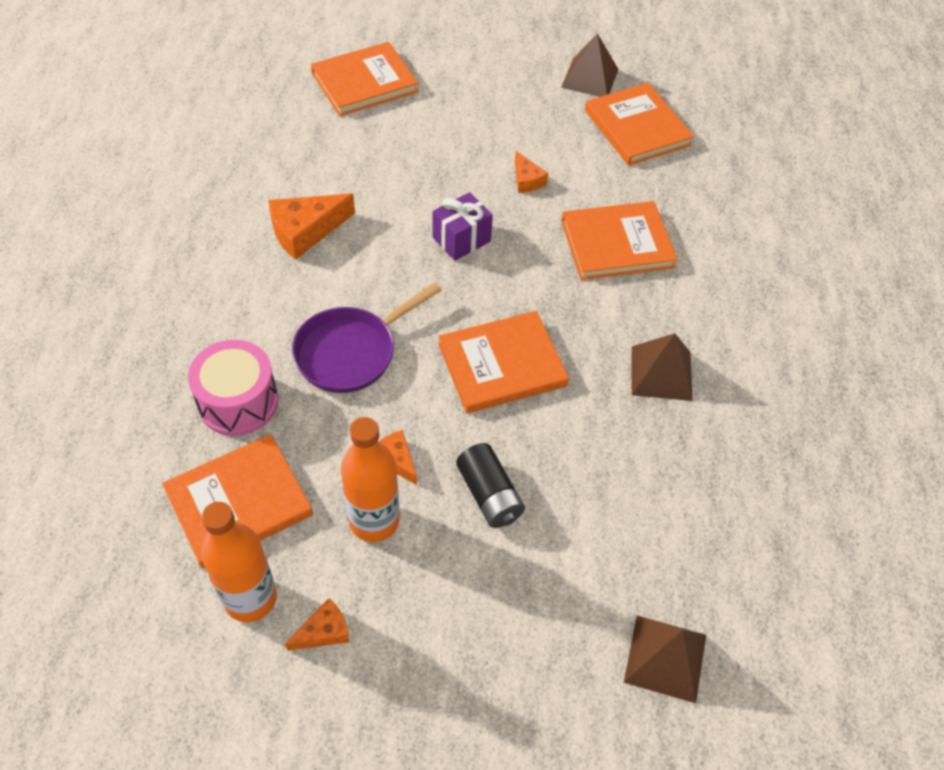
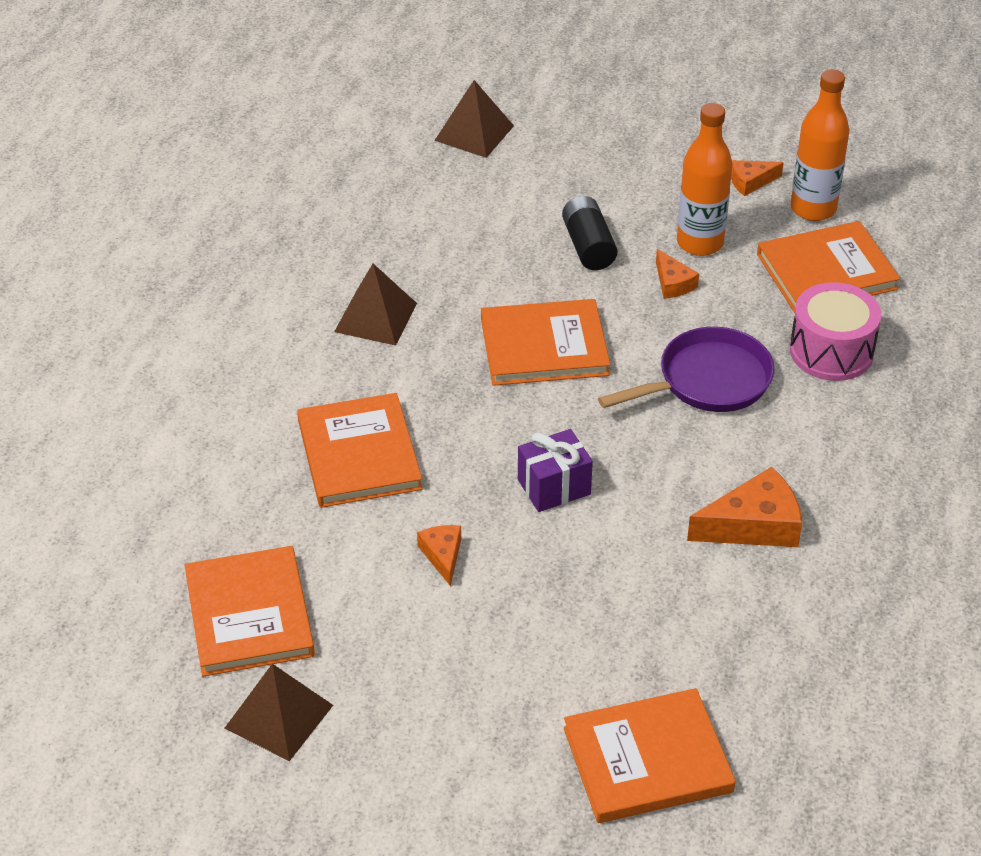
camera: 165 degrees left, 10 degrees down
orange book [561,201,678,280] -> orange book turned 75 degrees clockwise [297,393,423,508]

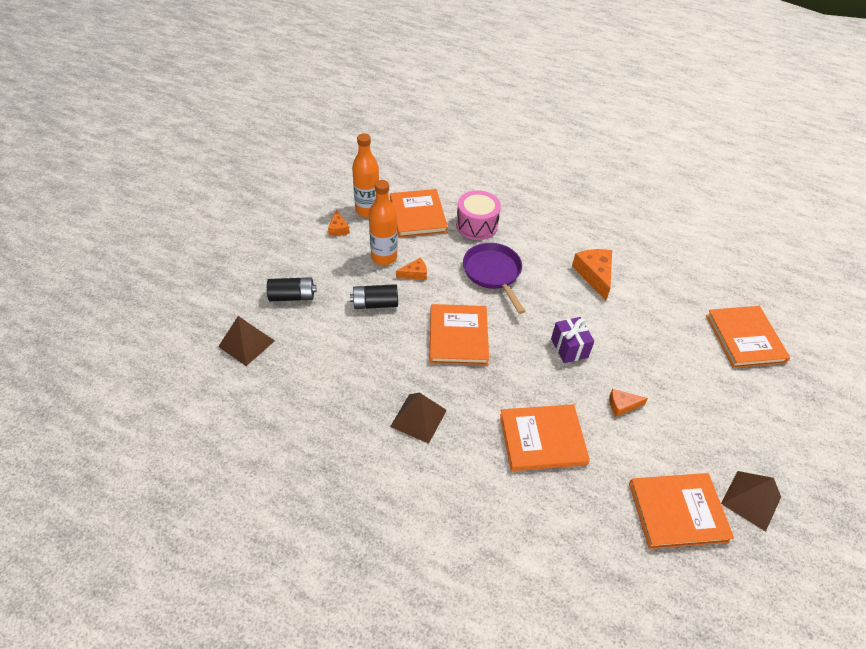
camera: 85 degrees left, 5 degrees up
none -> black battery [267,277,316,301]

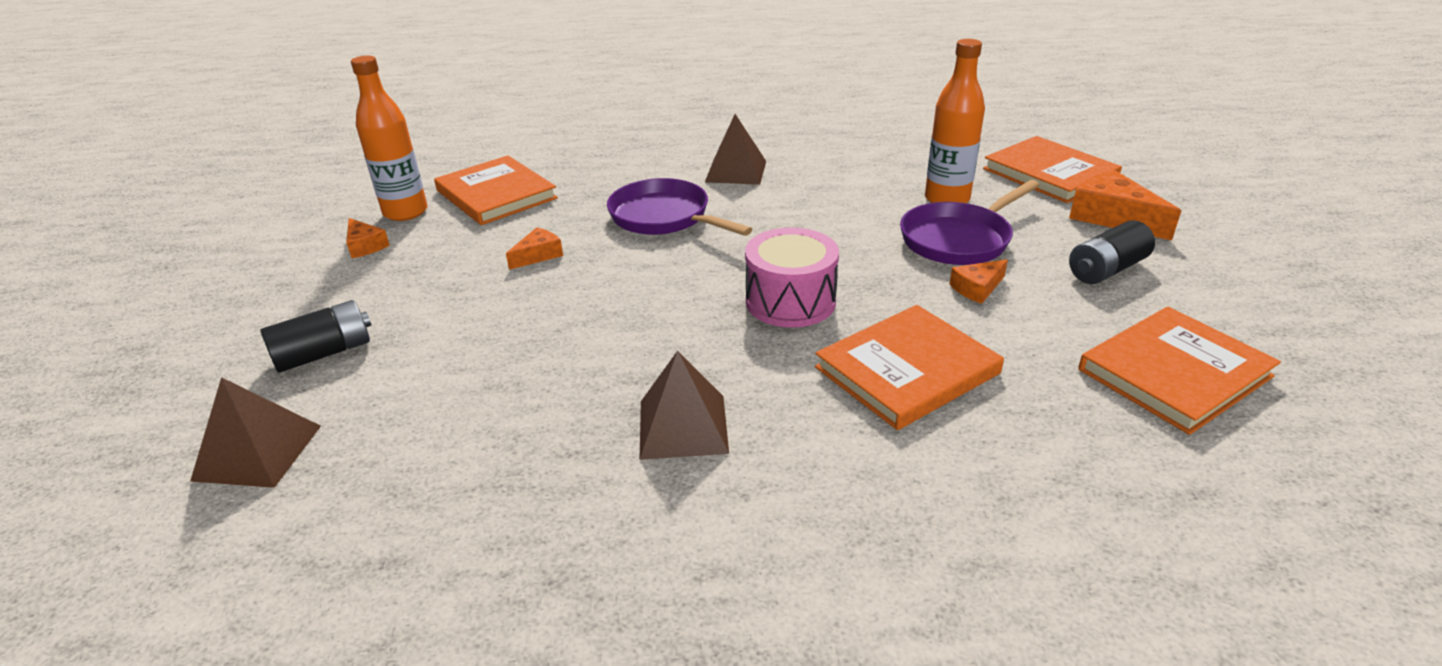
camera: 25 degrees left, 15 degrees down
black battery [350,284,398,309] -> black battery moved to [1069,220,1155,284]
orange bottle [369,180,398,265] -> orange bottle moved to [925,39,985,203]
orange book [430,304,489,365] -> none
pink drum [456,190,501,240] -> pink drum moved to [745,228,839,328]
purple gift [551,317,595,363] -> none
orange cheese [572,249,612,301] -> orange cheese moved to [1069,170,1181,240]
brown pyramid [721,471,781,532] -> brown pyramid moved to [705,114,766,185]
none -> purple pan [900,180,1040,265]

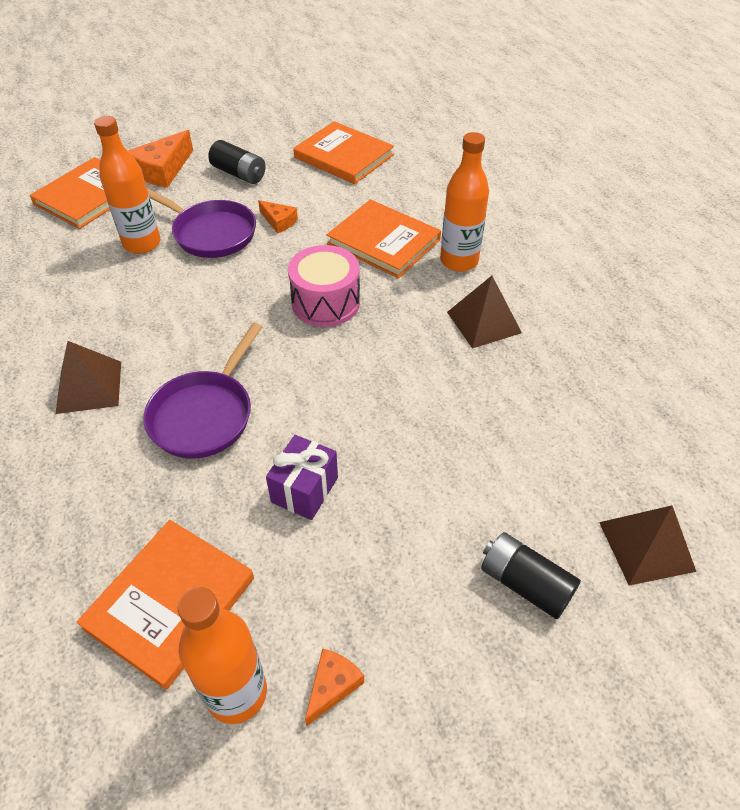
camera: 110 degrees left, 15 degrees up
orange cheese [506,227,563,270] -> purple gift [266,435,338,520]
none -> orange bottle [440,132,489,272]

